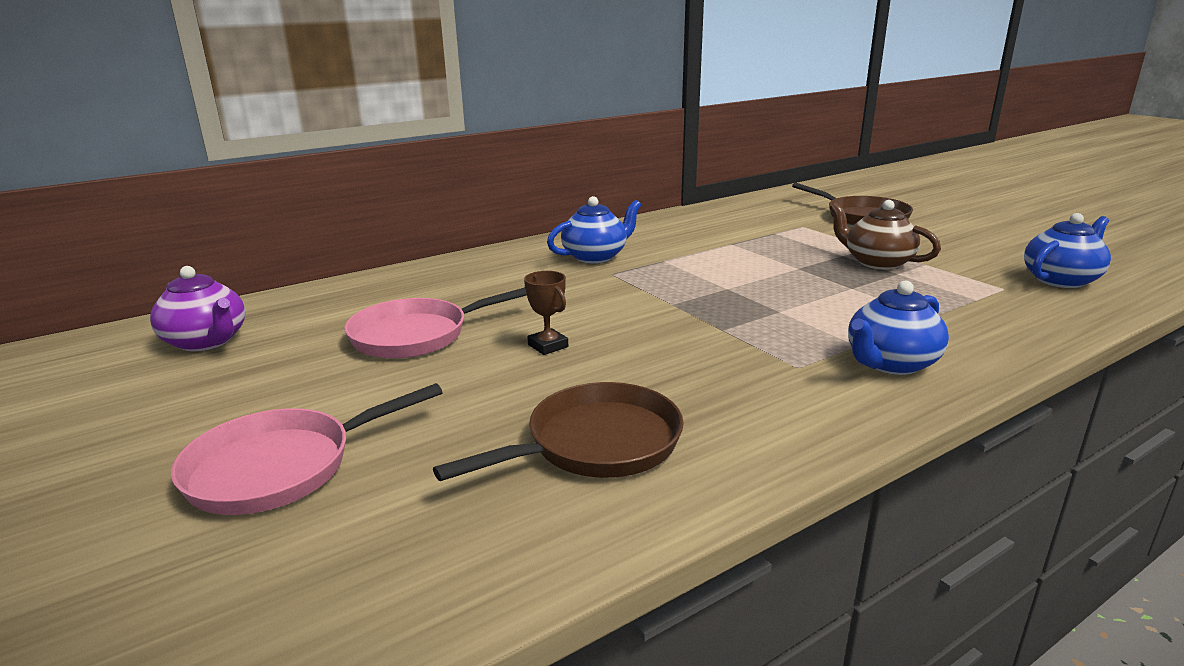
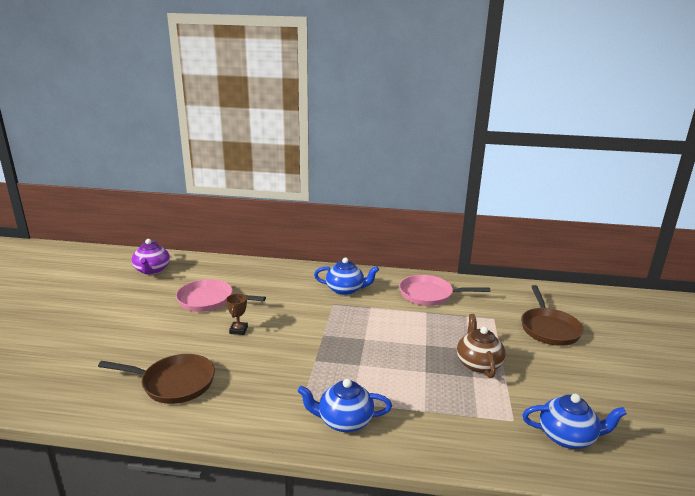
camera: 40 degrees right, 0 degrees up
pink pan [171,383,443,515] -> pink pan moved to [399,275,490,306]

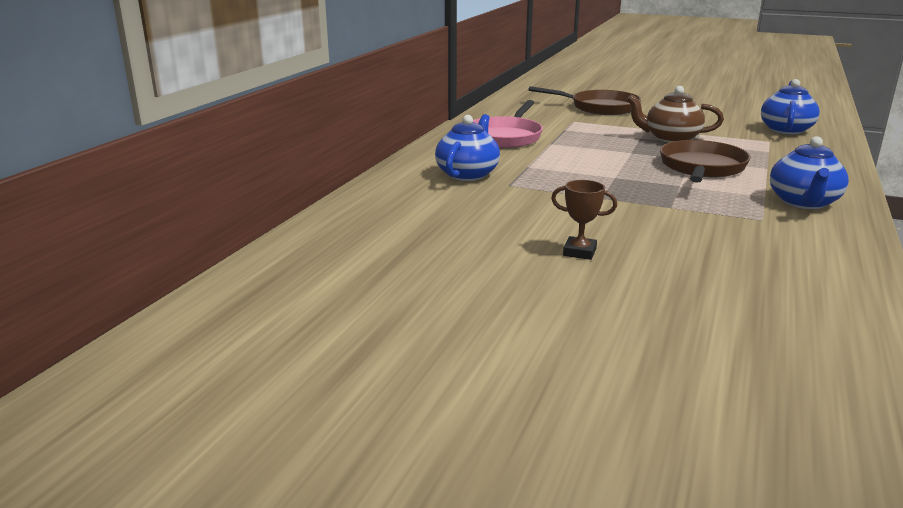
camera: 75 degrees left, 0 degrees up
brown pan [98,354,215,404] -> brown pan moved to [660,140,751,183]
purple teapot [132,239,170,275] -> none
pink pan [176,279,266,312] -> none

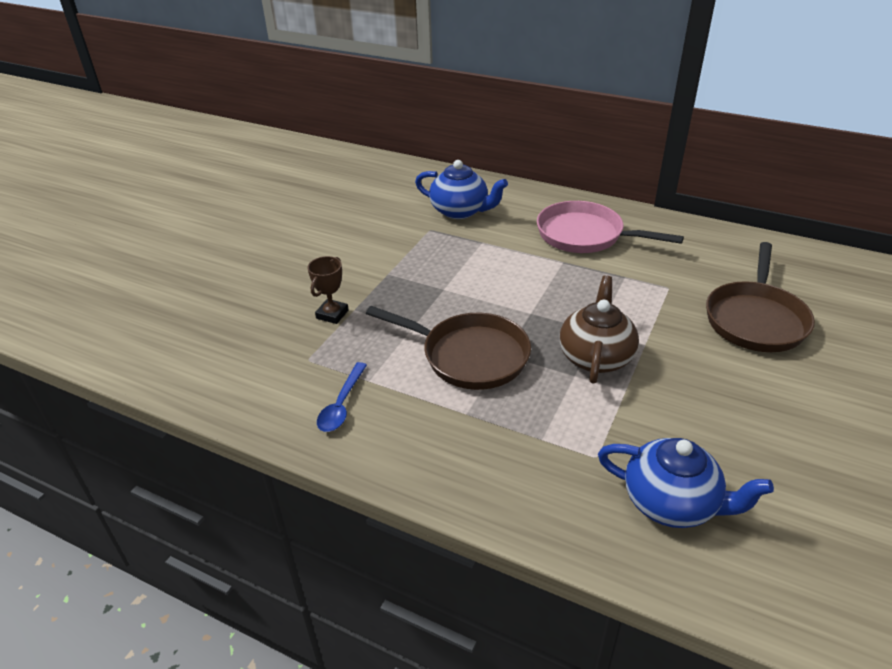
camera: 95 degrees right, 15 degrees up
brown trophy [551,180,617,260] -> brown trophy moved to [308,256,349,324]
blue teapot [770,136,849,209] -> blue spoon [317,362,367,432]

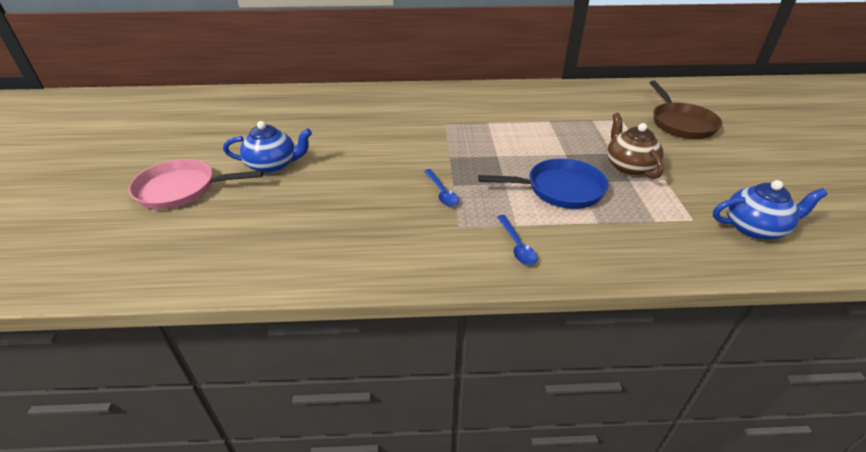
camera: 30 degrees left, 0 degrees up
brown trophy [308,256,349,324] -> blue spoon [424,169,459,207]
brown pan [366,306,531,390] -> blue pan [478,158,609,209]
blue teapot [415,160,508,219] -> blue teapot moved to [223,121,312,174]
pink pan [537,201,684,253] -> pink pan moved to [129,159,263,210]

